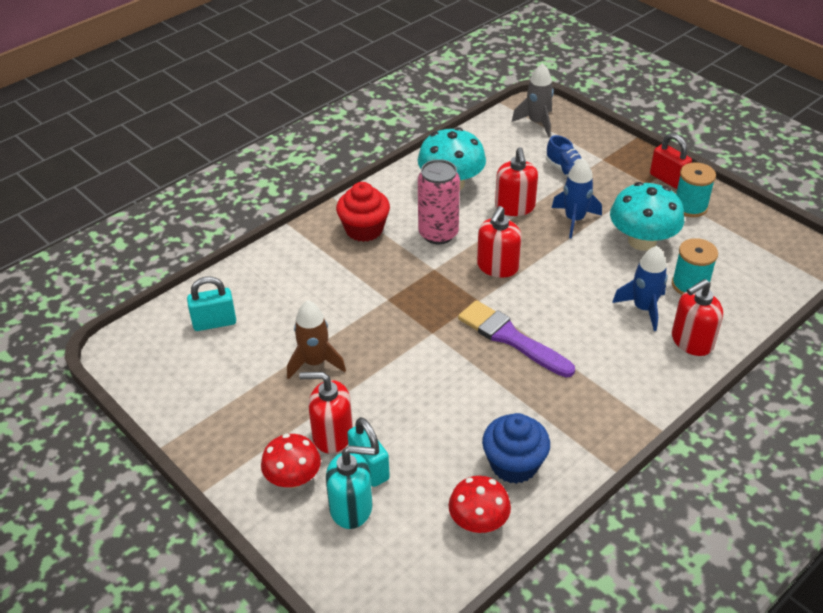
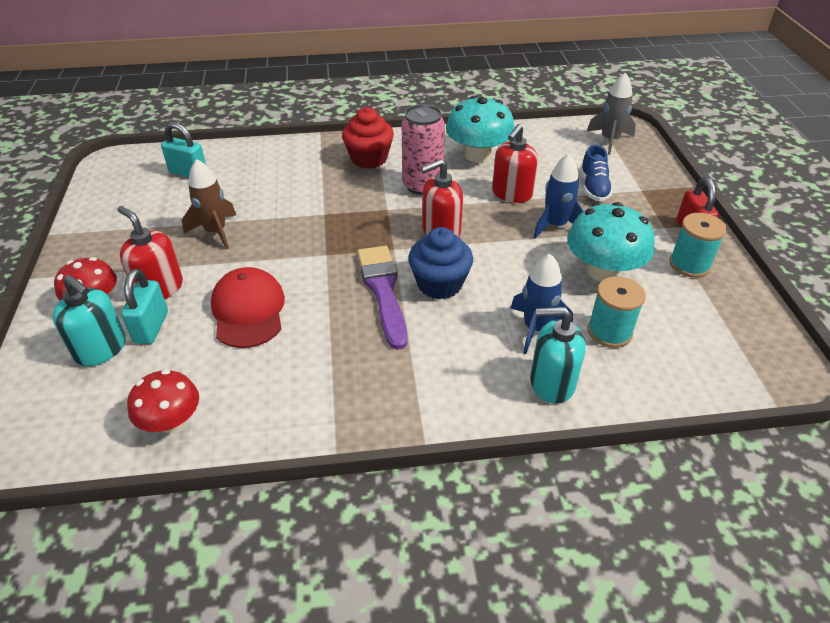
camera: 35 degrees right, 0 degrees up
blue cupcake [482,413,550,484] -> blue cupcake moved to [408,227,473,299]
red soap dispenser [672,279,723,356] -> turquoise soap dispenser [530,307,586,404]
none -> red cap [211,267,285,348]

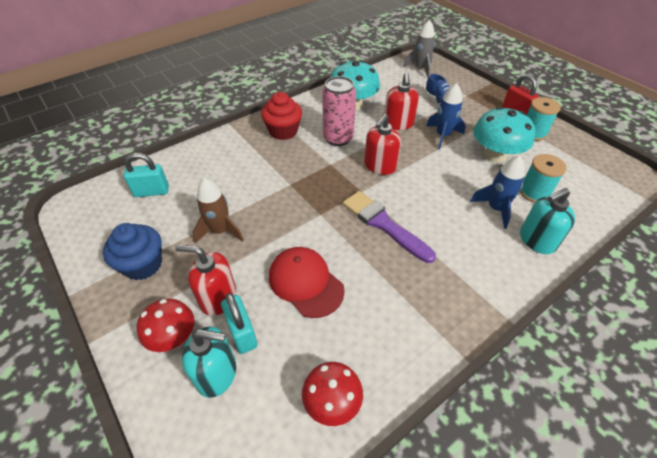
camera: 30 degrees left, 5 degrees up
blue cupcake [408,227,473,299] -> blue cupcake moved to [103,223,162,280]

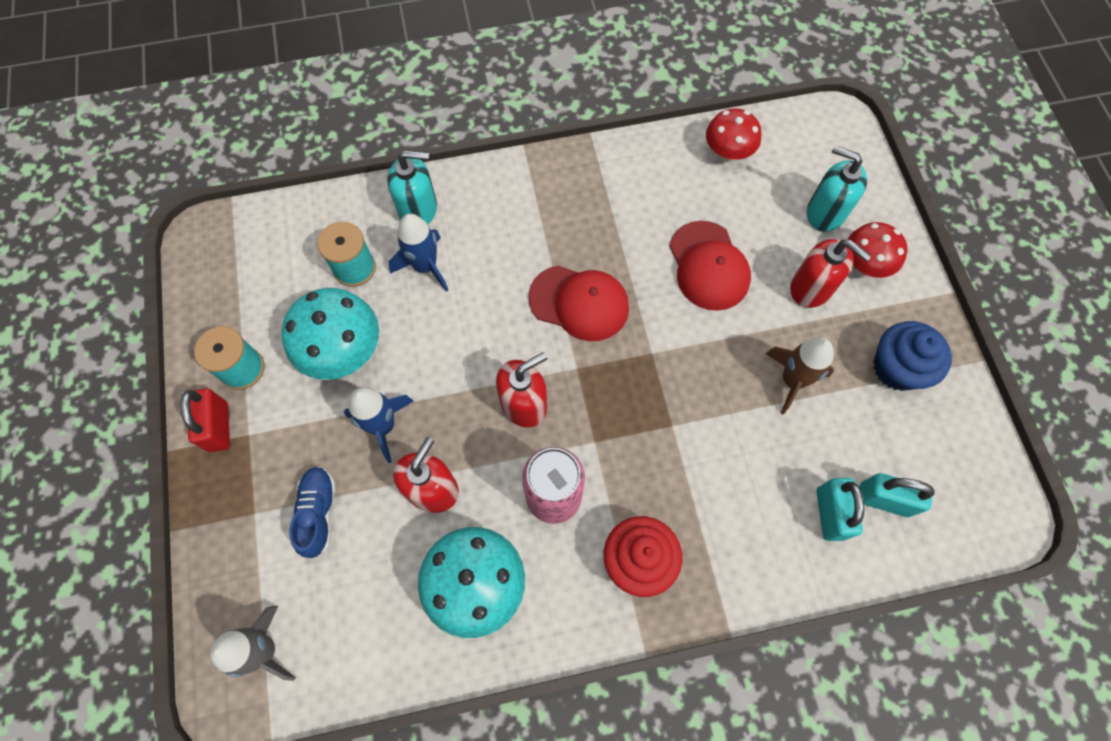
camera: 155 degrees left, 20 degrees up
turquoise padlock [221,293,258,354] -> turquoise padlock moved to [817,478,865,541]
purple brush [343,191,436,263] -> red cap [528,265,629,341]

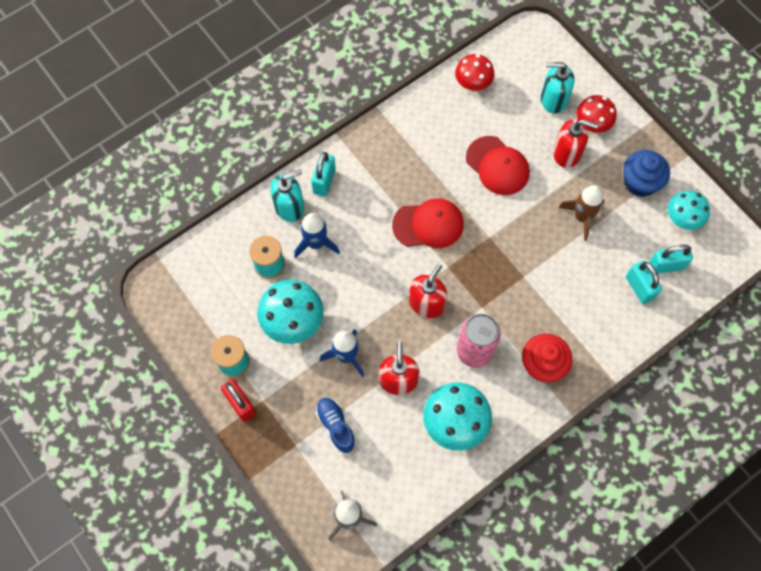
camera: 25 degrees left, 0 degrees up
none -> turquoise padlock [311,152,336,196]
none -> turquoise mushroom [668,191,710,230]

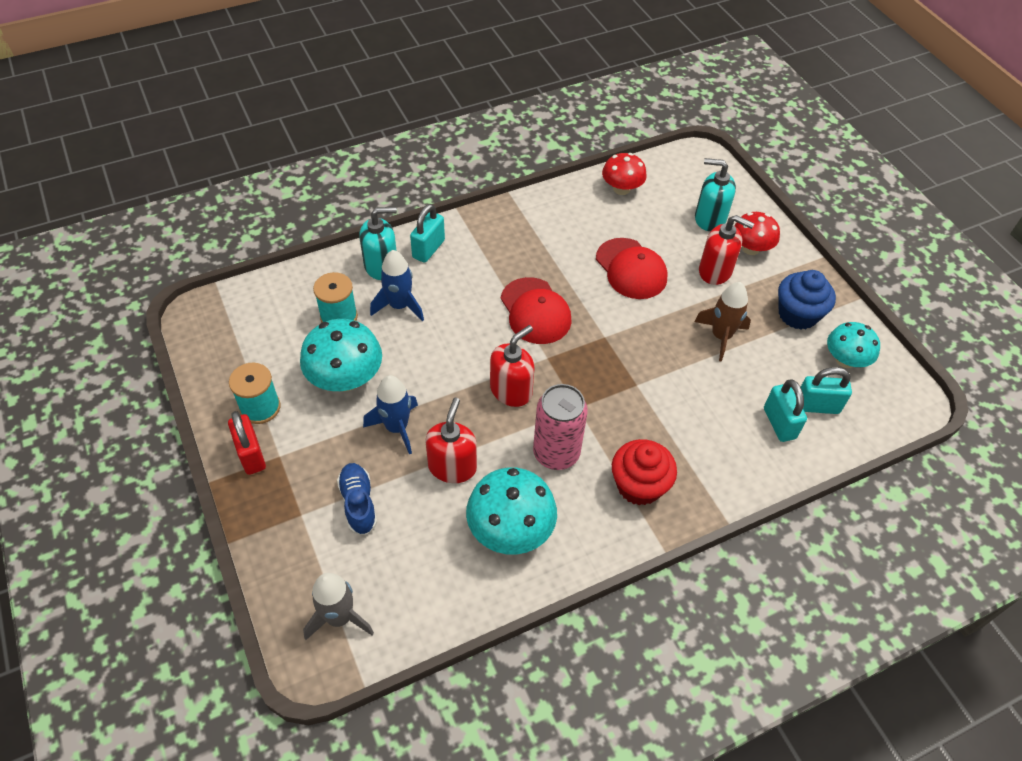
camera: 10 degrees right, 15 degrees down
red cap [392,198,464,248] -> red cap turned 60 degrees clockwise [501,277,572,344]

